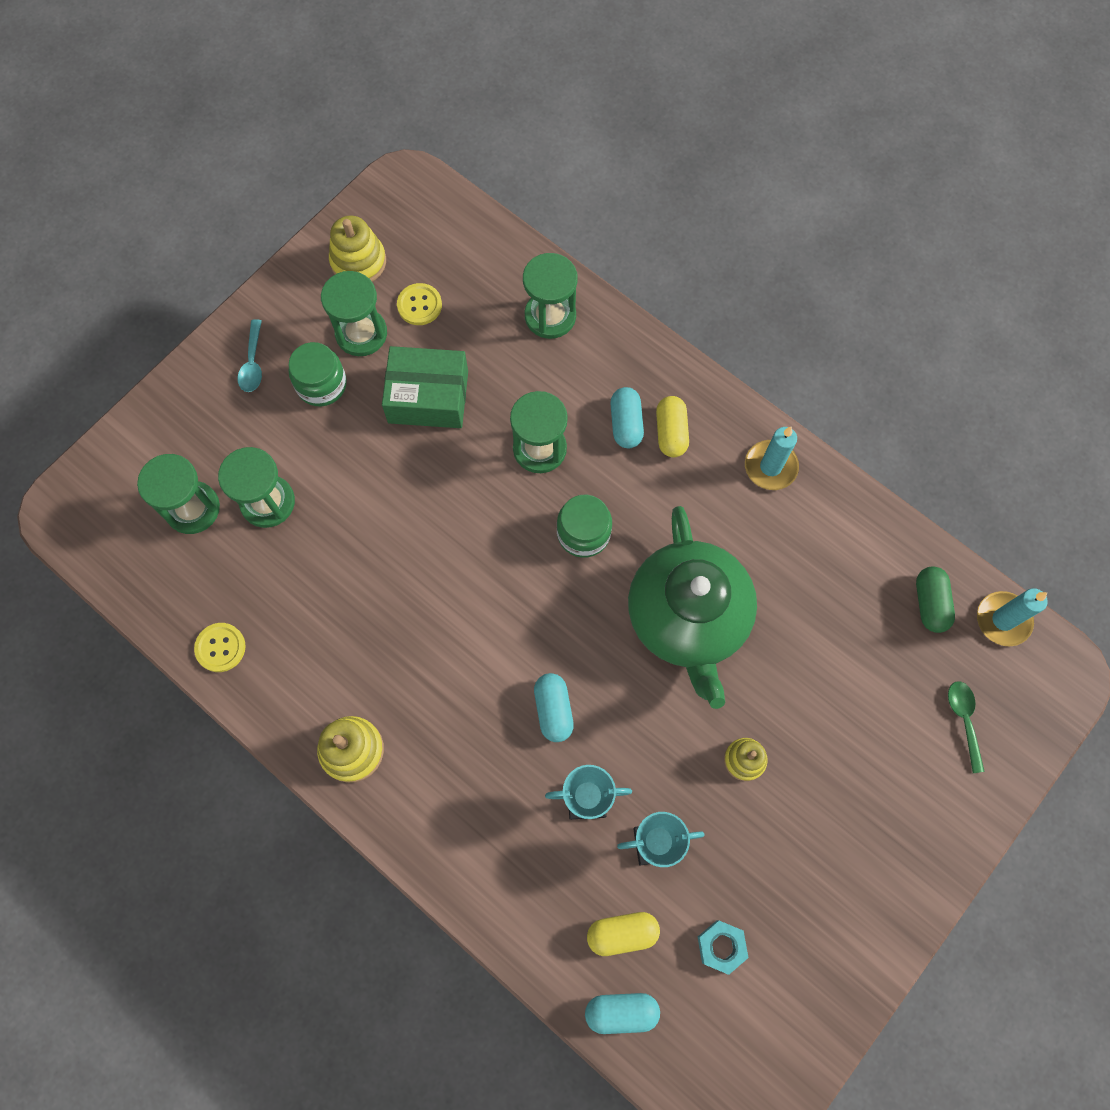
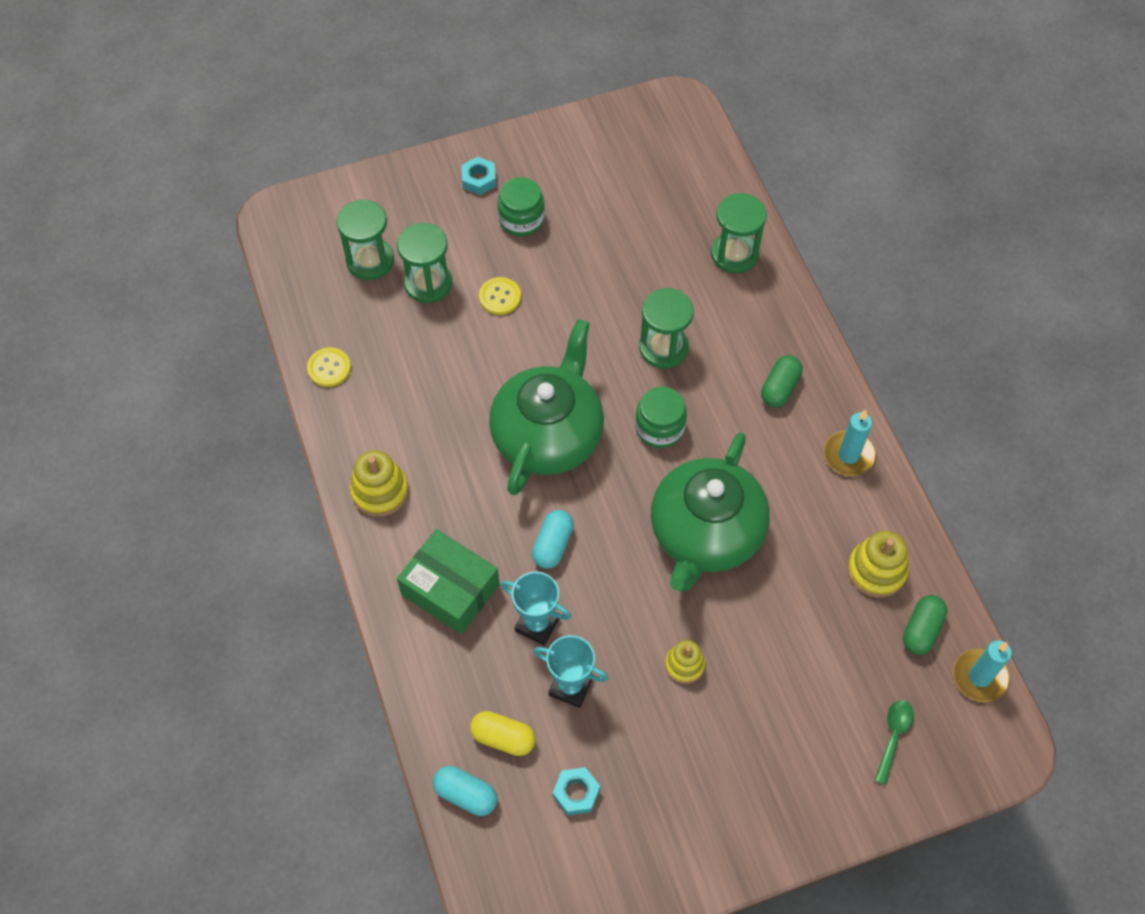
camera: 30 degrees right, 10 degrees down
turquoise spoon [238,319,262,392] -> turquoise nut [461,157,496,195]
green hourglass [321,271,387,356] -> none
yellow stacking toy [329,215,386,282] -> yellow stacking toy moved to [847,531,909,597]
green box [382,346,468,428] -> green box moved to [397,529,500,635]
yellow button [397,283,442,325] -> yellow button moved to [479,277,521,315]
turquoise capsule [610,387,644,448] -> none
yellow capsule [656,396,689,457] -> green capsule [761,355,803,408]
none -> green teapot [489,319,604,495]

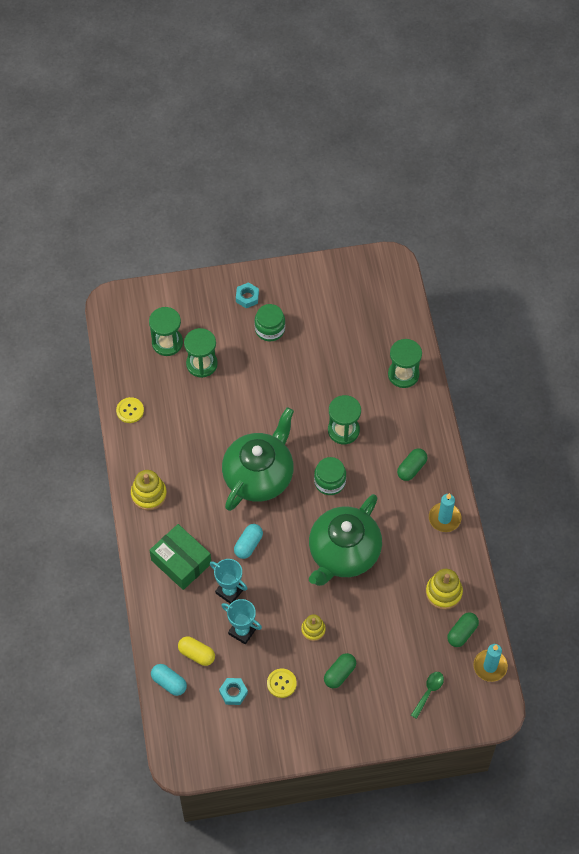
camera: 10 degrees right, 0 degrees up
yellow button [479,277,521,315] -> yellow button moved to [267,669,297,698]
none -> green capsule [324,653,356,688]

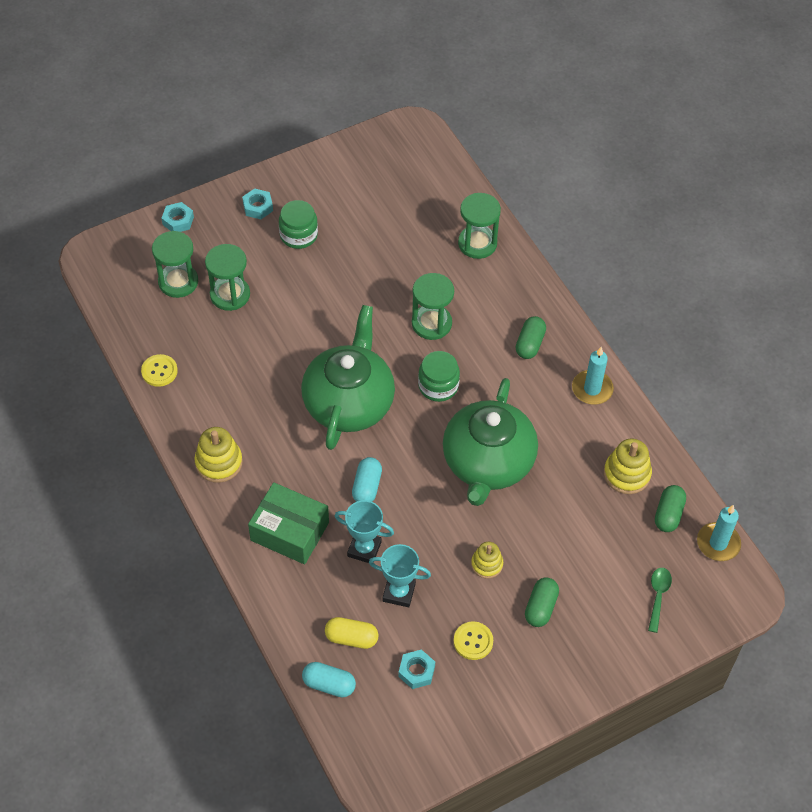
camera: 20 degrees left, 5 degrees down
none -> turquoise nut [162,202,194,232]

